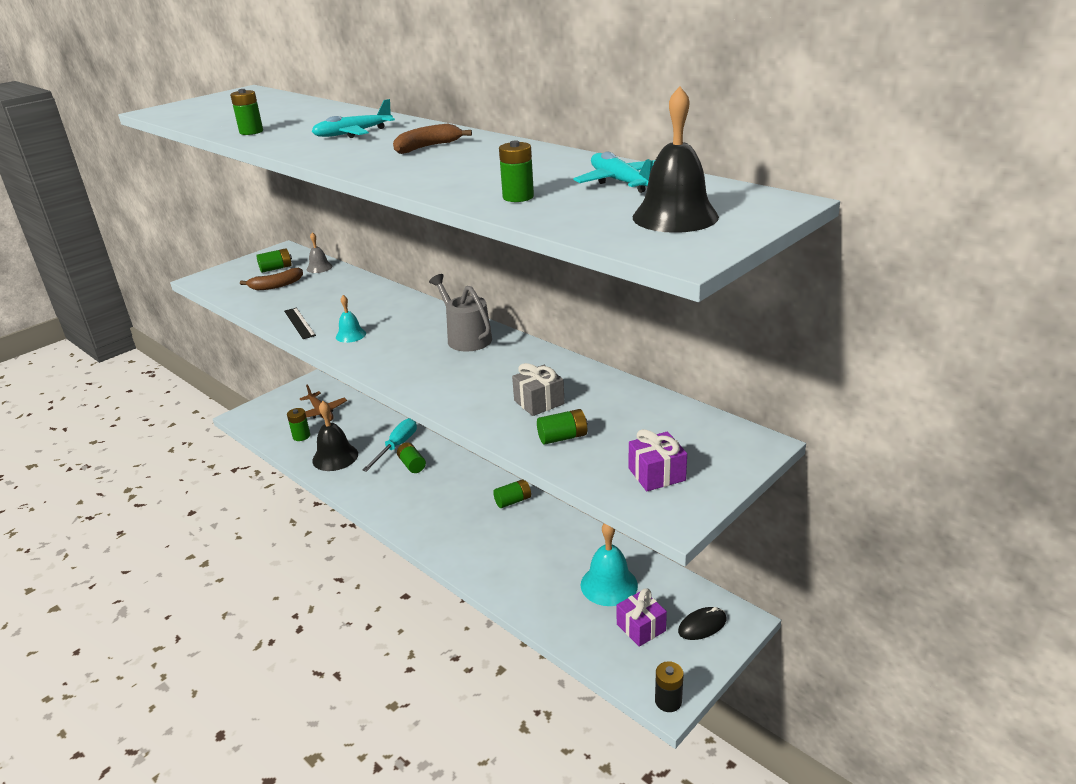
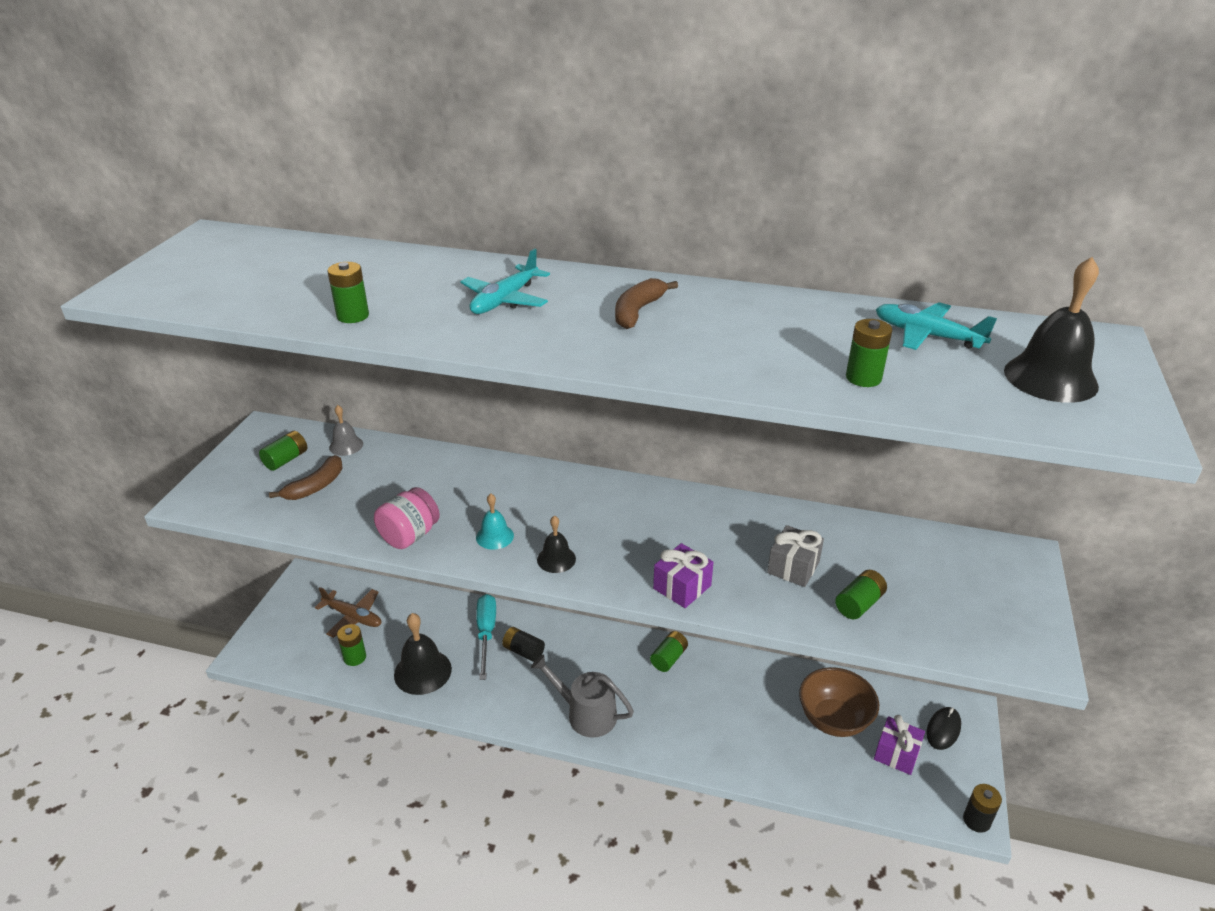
camera: 30 degrees left, 5 degrees up
black ruler [284,308,316,339] -> pink jar [374,487,440,549]
green battery [397,442,426,473] -> black battery [502,627,545,662]
grey watering can [429,274,492,352] -> grey watering can moved to [531,654,634,738]
turquoise bell [581,523,638,606] -> brown bowl [799,667,879,737]
purple gift [629,429,687,491] -> purple gift moved to [653,543,714,608]
none -> black bell [537,516,576,573]

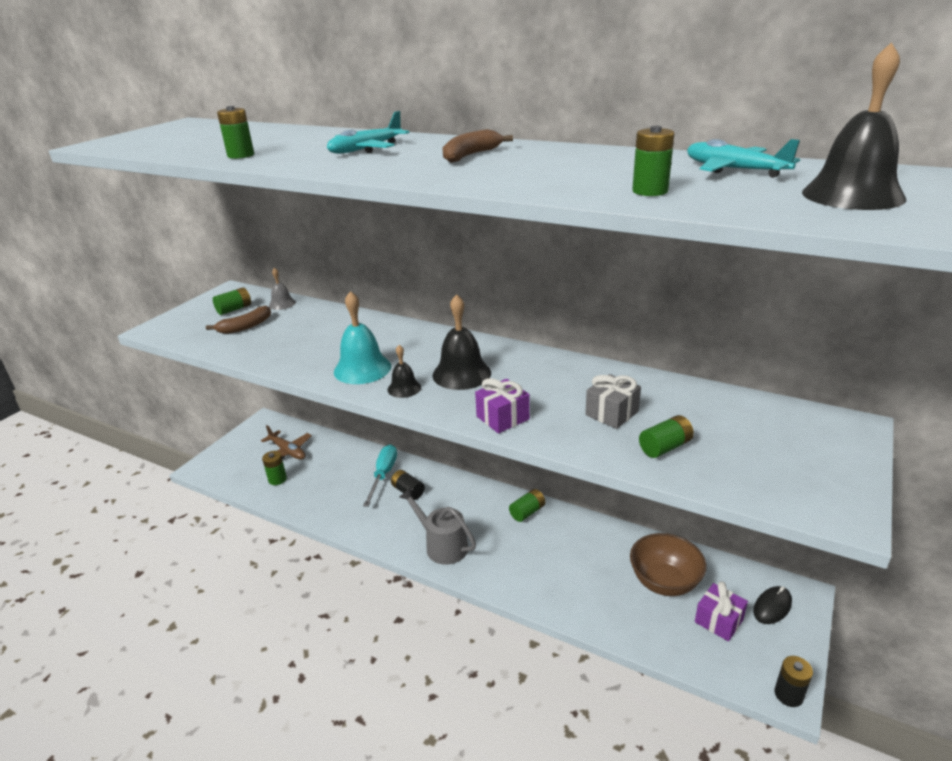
camera: 15 degrees right, 5 degrees down
pink jar [374,487,440,549] -> none
black bell [394,613,452,695] -> black bell moved to [433,294,491,390]
turquoise bell [476,493,514,550] -> turquoise bell [334,291,391,384], size x1.79

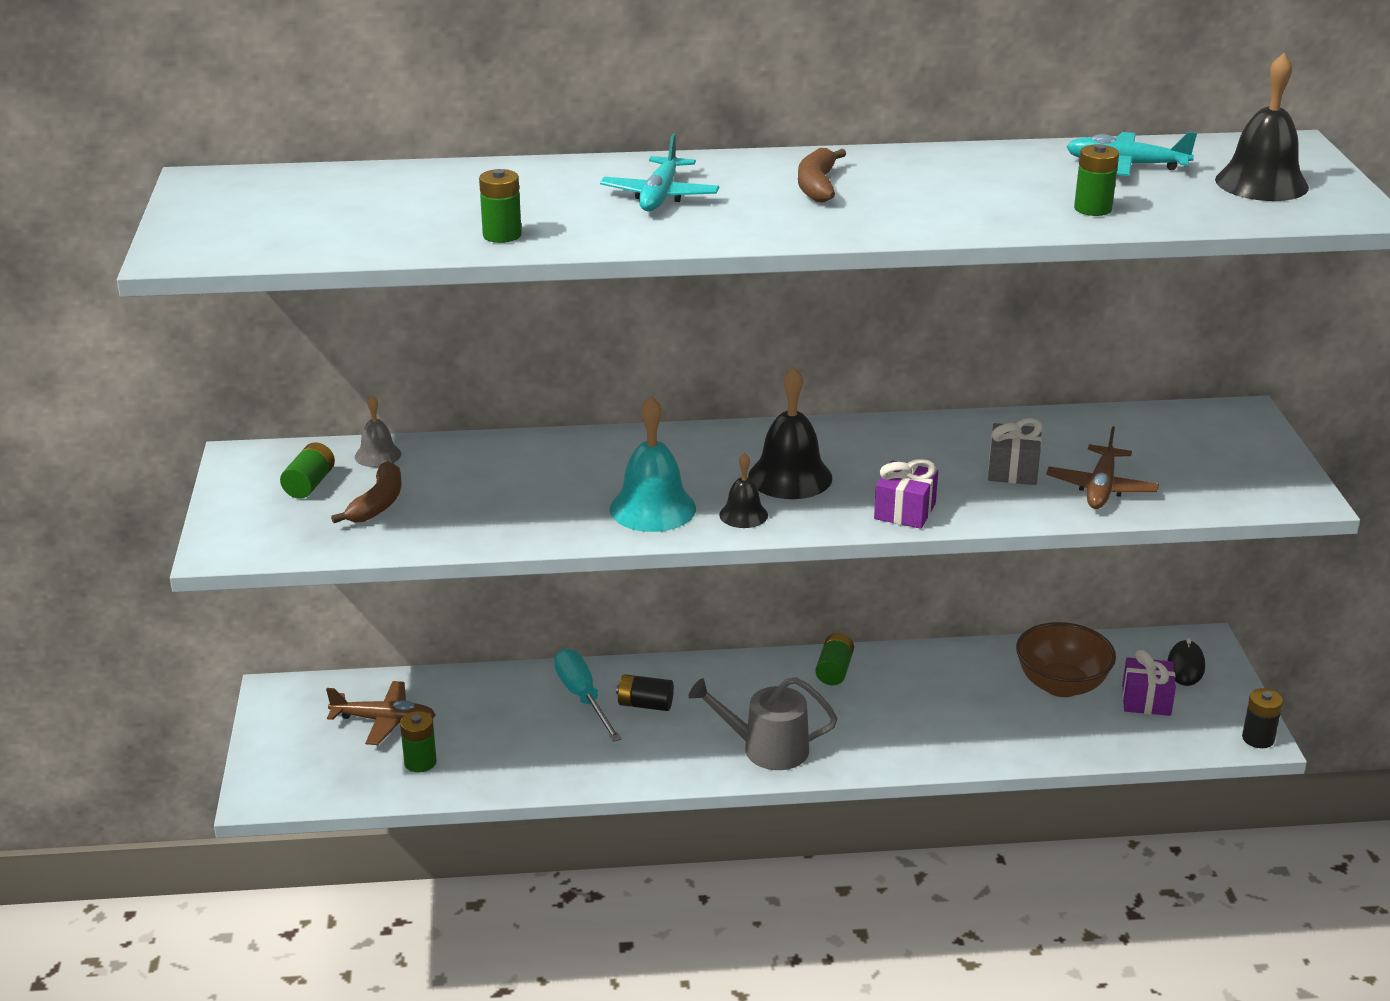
camera: 35 degrees left, 0 degrees up
green battery [639,415,694,458] -> brown plane [1046,426,1159,509]

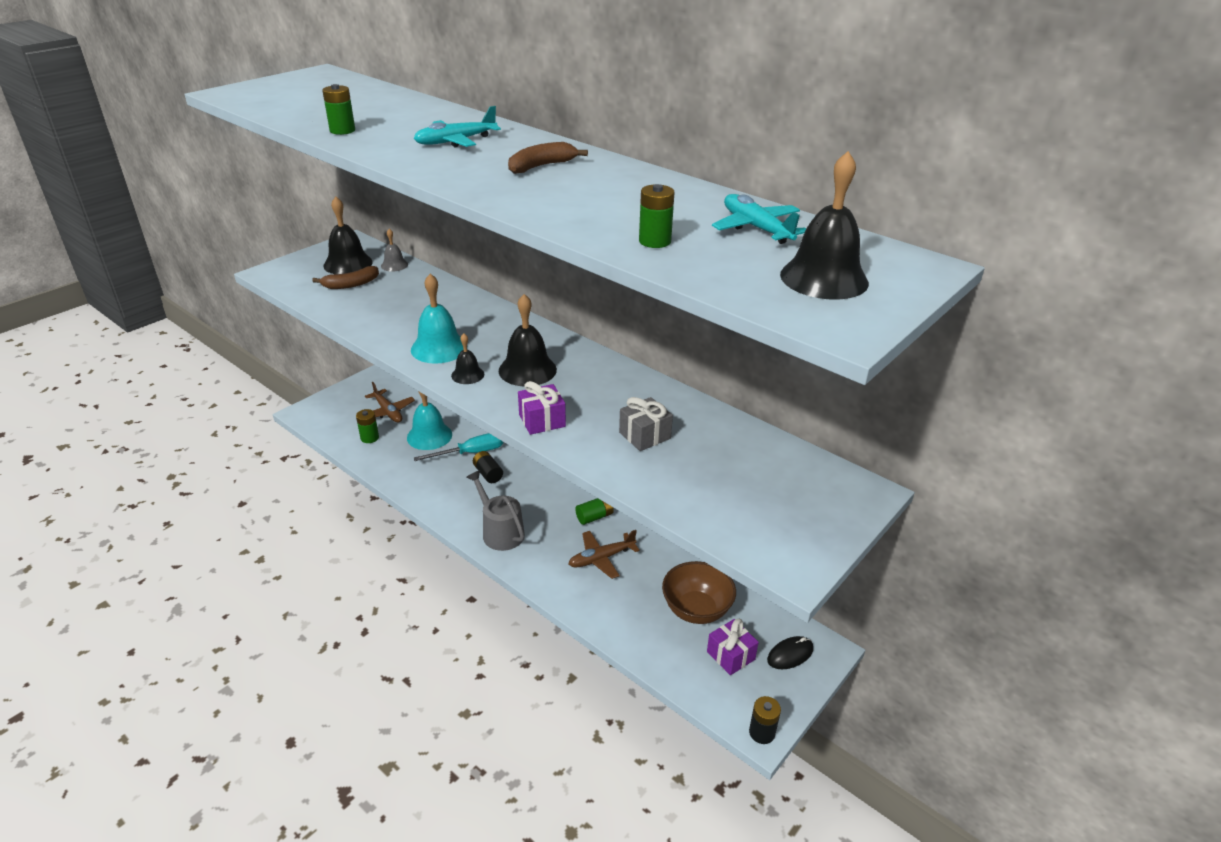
camera: 45 degrees right, 5 degrees up
green battery [280,442,335,499] -> black bell [323,196,373,274]
turquoise screwdriver [554,649,622,742] -> turquoise screwdriver turned 45 degrees clockwise [414,433,503,461]
brown plane [1046,426,1159,509] -> brown plane moved to [568,530,640,579]
none -> turquoise bell [407,391,452,450]

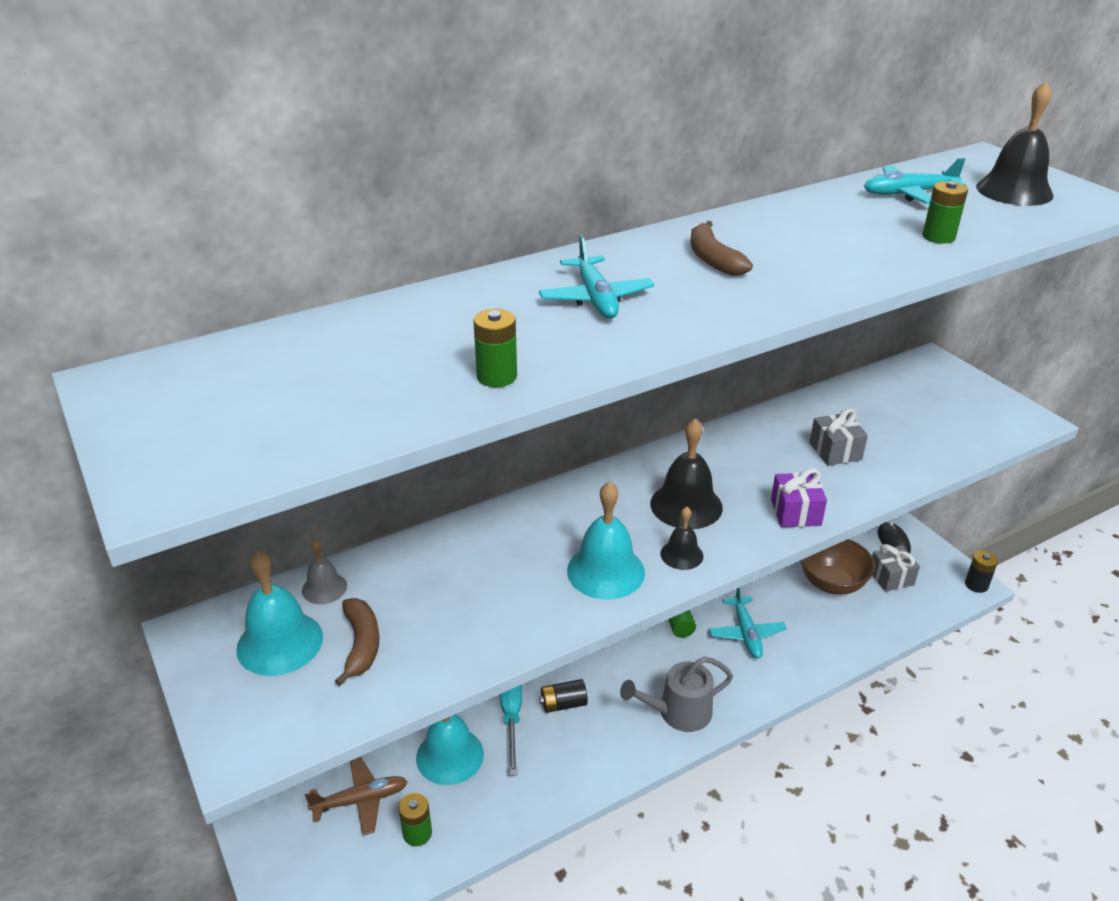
camera: 70 degrees left, 0 degrees up
black bell [323,196,373,274] -> turquoise bell [236,550,323,676]
brown plane [568,530,640,579] -> turquoise plane [709,587,787,659]
purple gift [707,619,759,675] -> grey gift [872,544,920,592]

